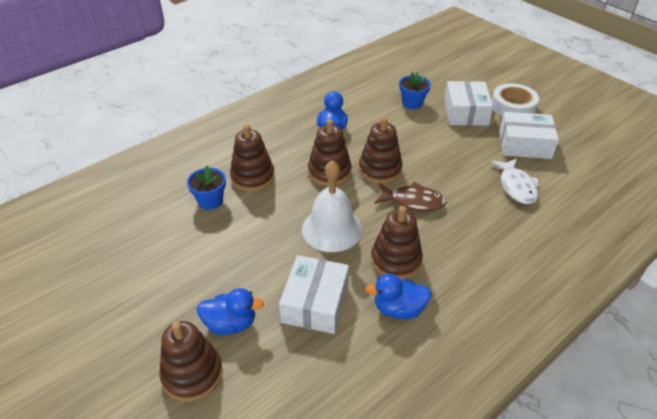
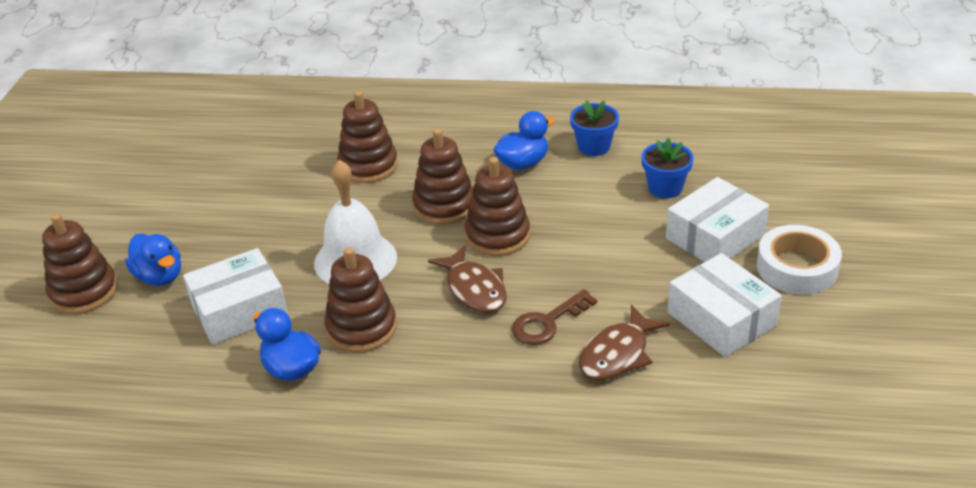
camera: 50 degrees right, 5 degrees down
blue flower pot [187,166,226,210] -> blue flower pot moved to [570,100,619,156]
white fish [491,158,539,204] -> brown fish [579,305,670,380]
none -> brown key [512,289,597,345]

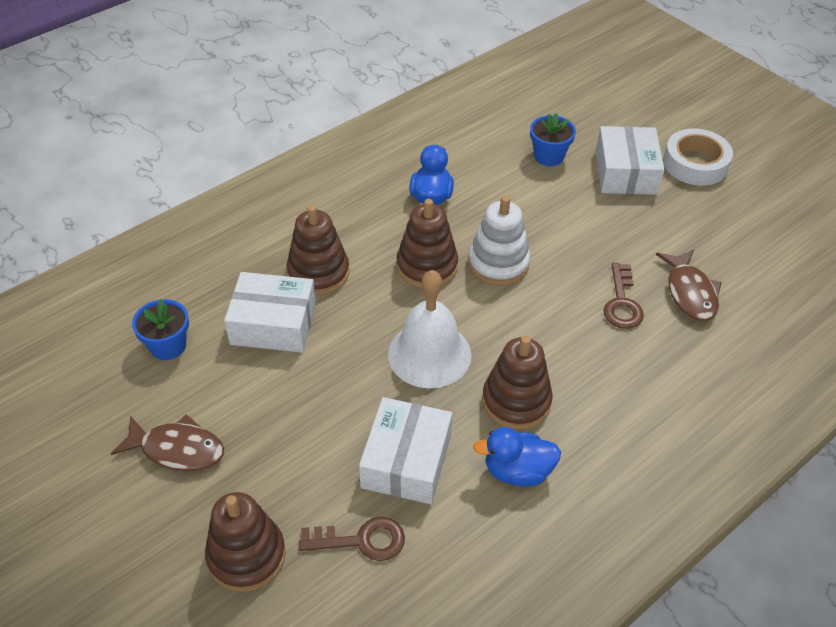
camera: 50 degrees left, 10 degrees up
blue duck [125,233,181,286] -> none
brown fish [428,245,507,313] -> brown fish moved to [111,414,224,471]
brown stacking toy [465,157,530,256] -> white stacking toy [468,196,530,286]
blue flower pot [570,100,619,156] -> blue flower pot moved to [132,299,189,360]
white box [668,253,782,357] -> white box moved to [224,272,316,353]
none -> brown key [299,517,405,561]

